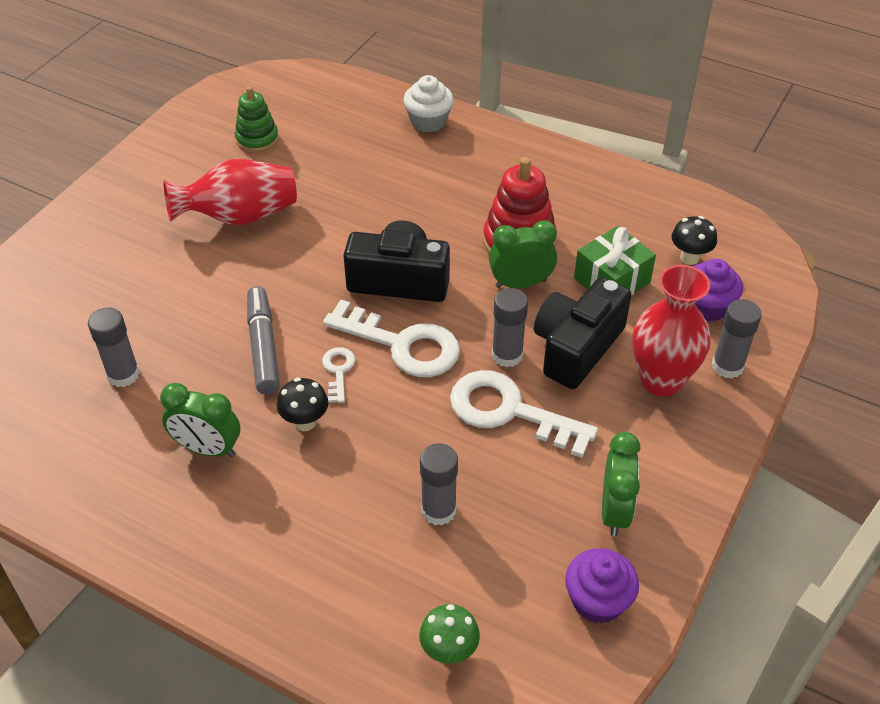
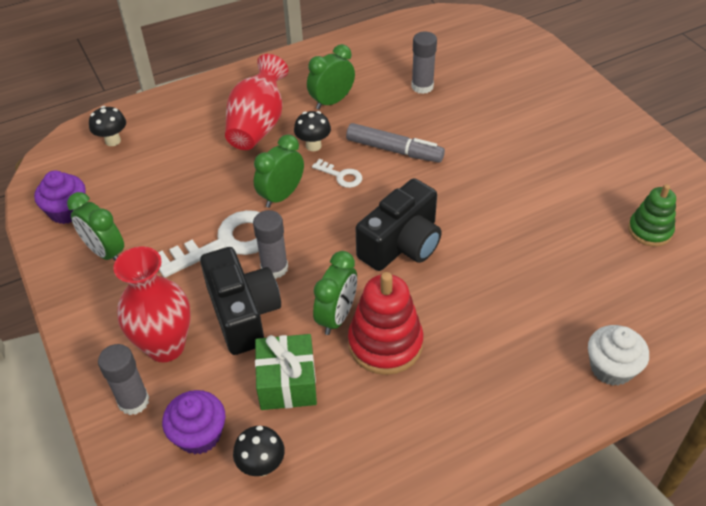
camera: 125 degrees right, 0 degrees up
red vase [163,159,297,225] -> red vase moved to [225,54,288,150]
white key [323,300,460,377] -> none
green mushroom [419,604,480,664] -> black mushroom [89,106,126,146]
grey glue stick [420,443,458,525] -> none
none -> green clock [254,134,304,208]

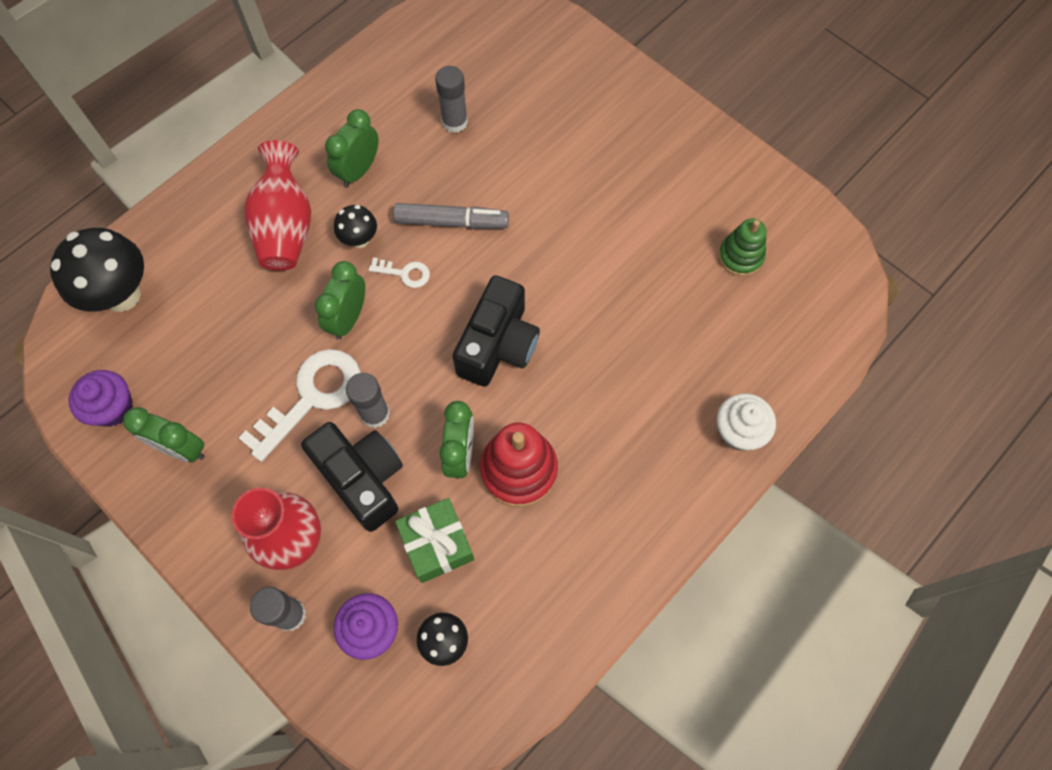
camera: 20 degrees left, 20 degrees up
black mushroom [89,106,126,146] -> black mushroom [50,228,144,312], size x1.92

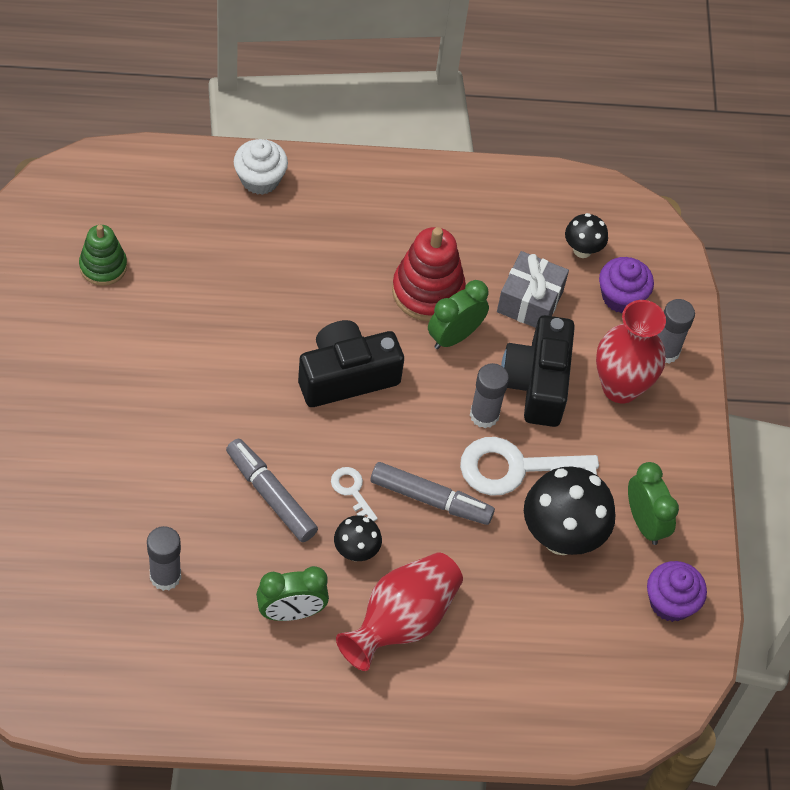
camera: 140 degrees left, 10 degrees down
black mushroom [50,228,144,312] -> black mushroom moved to [524,466,616,555]
green clock [315,261,365,339] -> grey marker [371,462,495,525]
green gift [395,498,474,583] -> grey gift [497,251,569,328]

